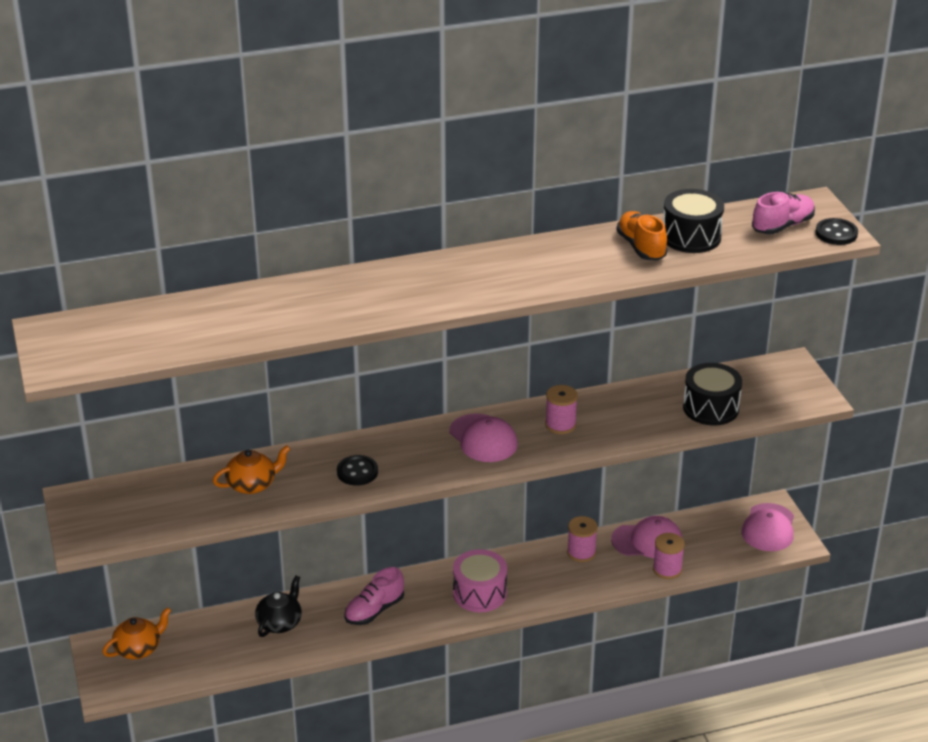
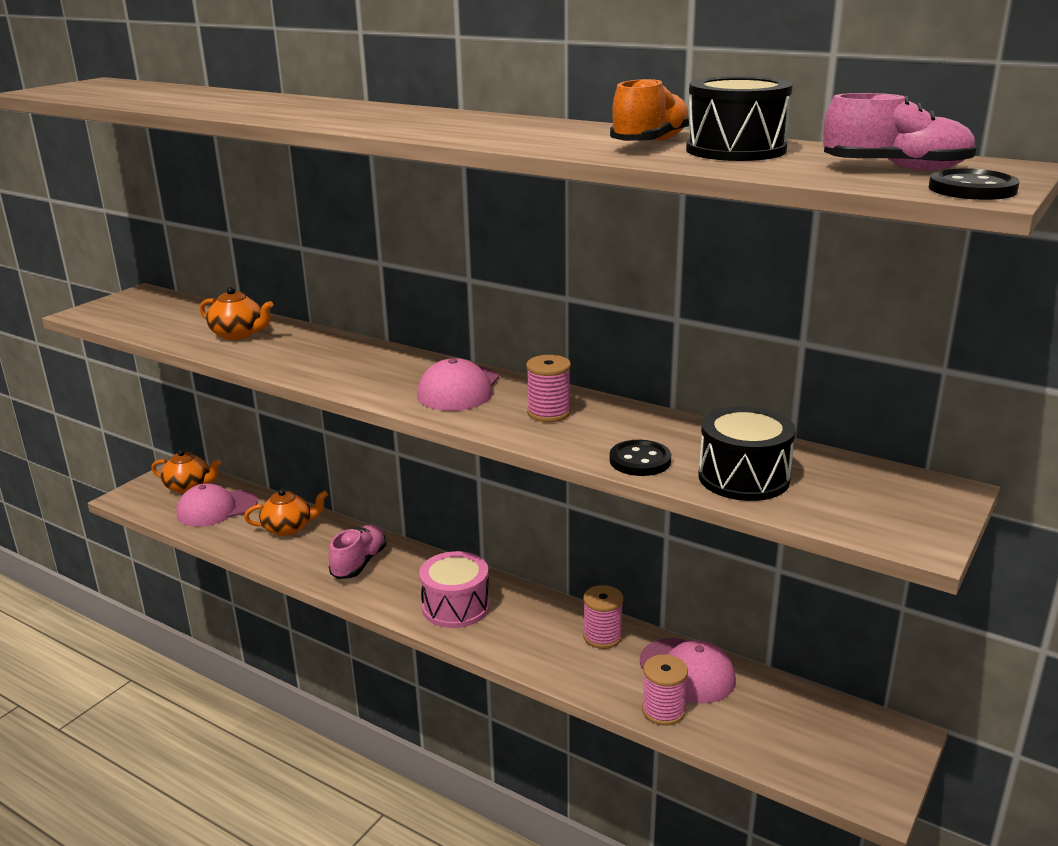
camera: 50 degrees right, 10 degrees down
black teapot [255,575,302,637] -> orange teapot [244,489,328,536]
black button [337,455,378,486] -> black button moved to [610,440,671,476]
pink shoe [344,567,404,625] -> pink shoe turned 105 degrees clockwise [328,525,386,579]
pink cap [742,503,794,551] -> pink cap moved to [177,483,258,527]

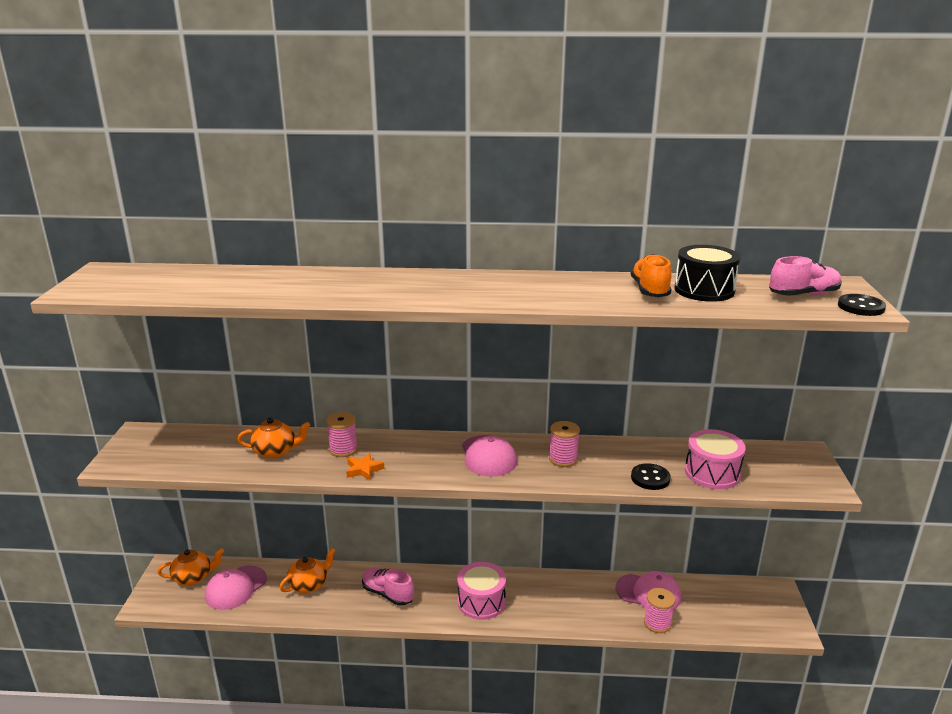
camera: 30 degrees left, 0 degrees up
pink shoe [328,525,386,579] -> pink shoe turned 45 degrees counterclockwise [362,567,414,606]
pink spool [583,585,623,649] -> pink spool moved to [326,412,358,457]
black drum [698,406,796,501] -> pink drum [685,429,746,489]
none -> orange star [346,453,384,480]

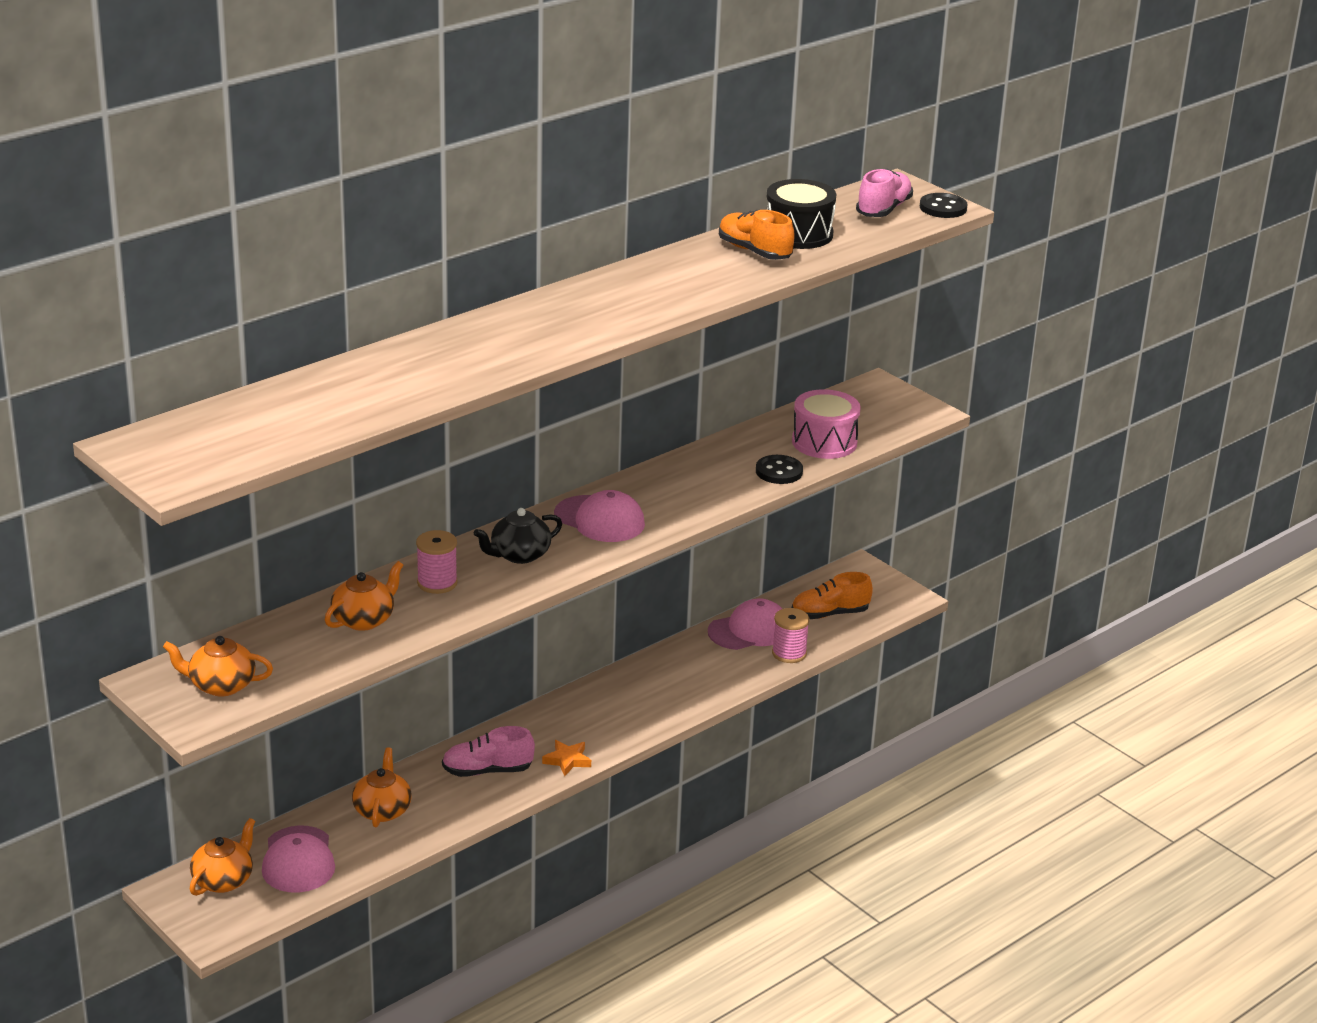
camera: 45 degrees left, 5 degrees up
orange star [346,453,384,480] -> orange star moved to [542,740,591,776]
pink drum [457,562,506,620] -> none
pink spool [549,421,580,467] -> none
none -> orange teapot [163,636,273,696]
none -> black teapot [474,508,562,564]
none -> orange shoe [792,572,873,619]

